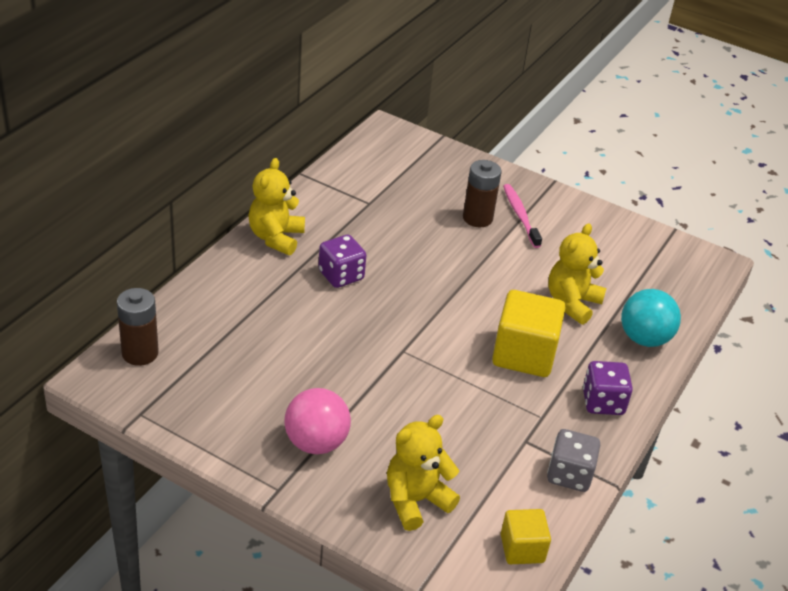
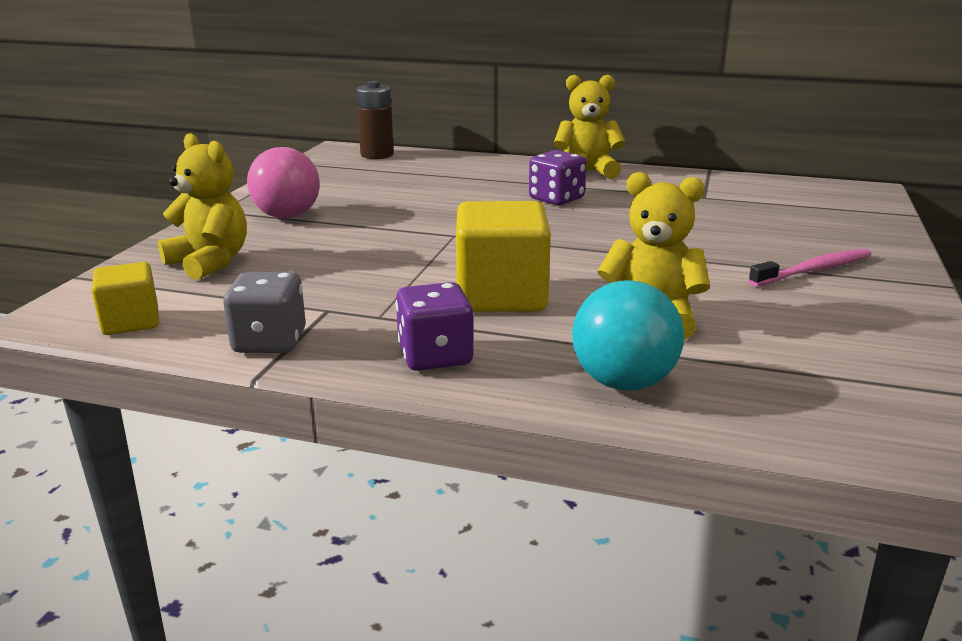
camera: 80 degrees right, 15 degrees down
brown battery [463,160,502,227] -> none

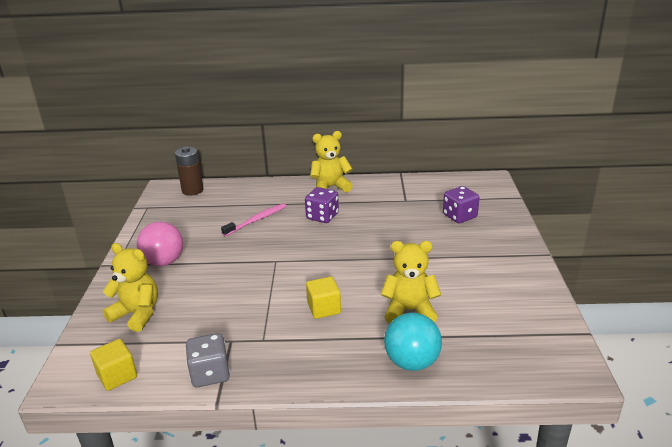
camera: 15 degrees left, 5 degrees up
purple dice [396,282,474,371] -> purple dice moved to [443,186,479,223]
yellow cube [456,201,551,312] -> yellow cube [306,277,341,319], size x0.58
pink toothbrush [748,249,872,286] -> pink toothbrush moved to [221,203,286,236]

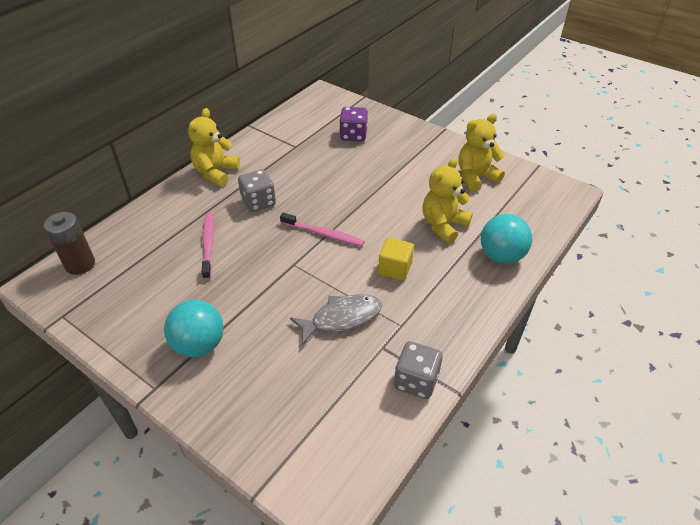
camera: 55 degrees left, 15 degrees up
yellow cube [90,339,137,391] -> none
yellow teddy bear [102,243,158,332] -> yellow teddy bear moved to [458,114,505,192]
pink ball [137,221,183,266] -> turquoise ball [164,300,223,357]
purple dice [305,187,339,223] -> grey dice [238,169,276,212]
none -> pink toothbrush [280,213,365,247]
none -> grey fish [290,294,382,346]

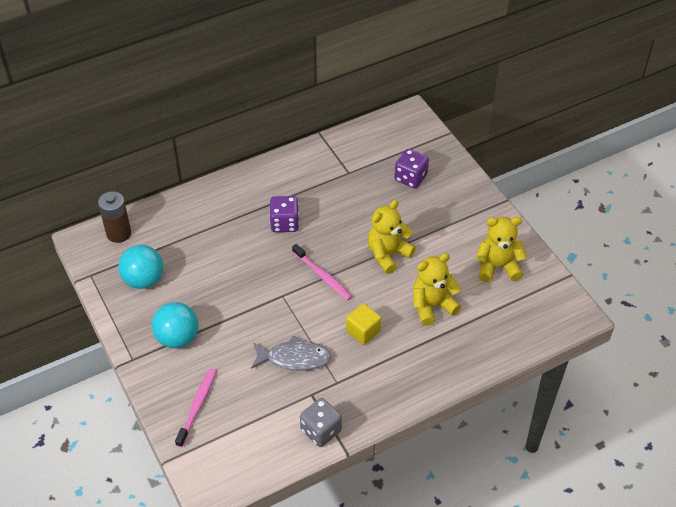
camera: 25 degrees right, 5 degrees up
yellow teddy bear [188,108,240,186] -> yellow teddy bear moved to [368,200,416,274]
pink toothbrush [202,213,214,280] -> pink toothbrush moved to [175,369,216,447]
grey dice [238,169,276,212] -> purple dice [269,196,299,232]
turquoise ball [481,214,532,264] -> turquoise ball moved to [118,245,163,289]

